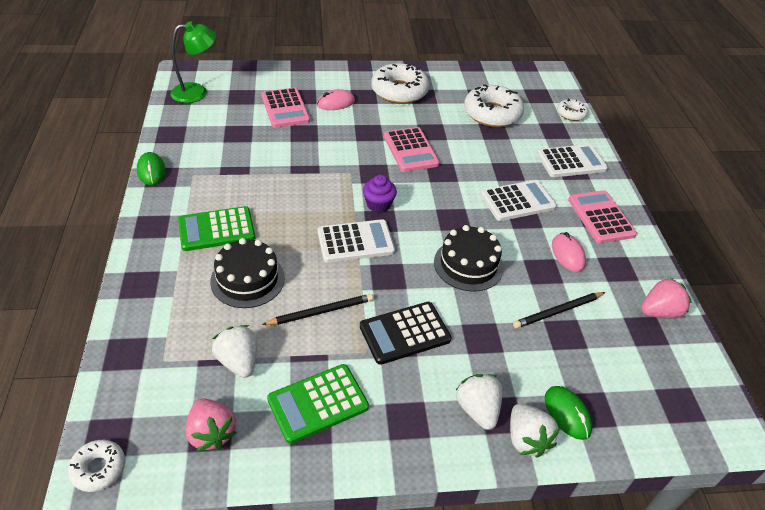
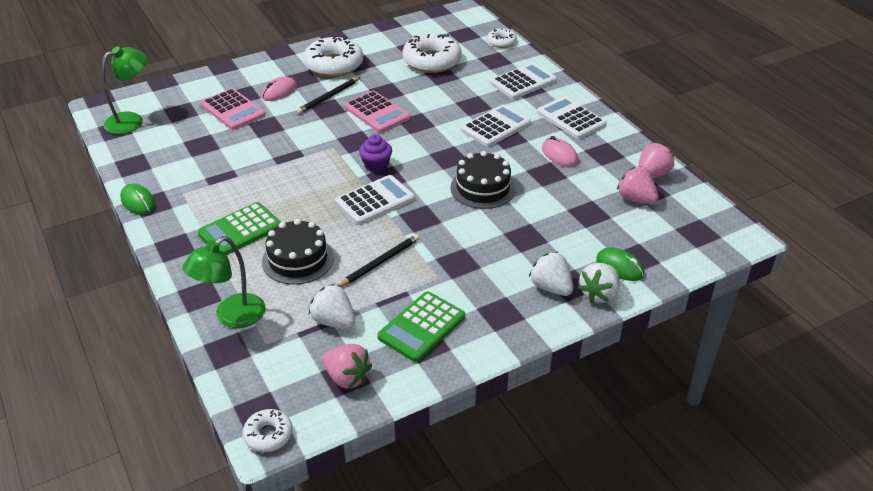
camera: 20 degrees left, 5 degrees down
black calculator [360,302,451,365] -> none
white strawberry [510,404,560,458] -> white strawberry turned 75 degrees clockwise [578,263,620,303]
black pencil [513,292,606,328] -> black pencil moved to [296,77,361,114]
pink calculator [568,190,637,243] -> white calculator [537,96,607,139]
none -> green lamp [182,236,266,328]
none -> pink strawberry [617,166,659,204]

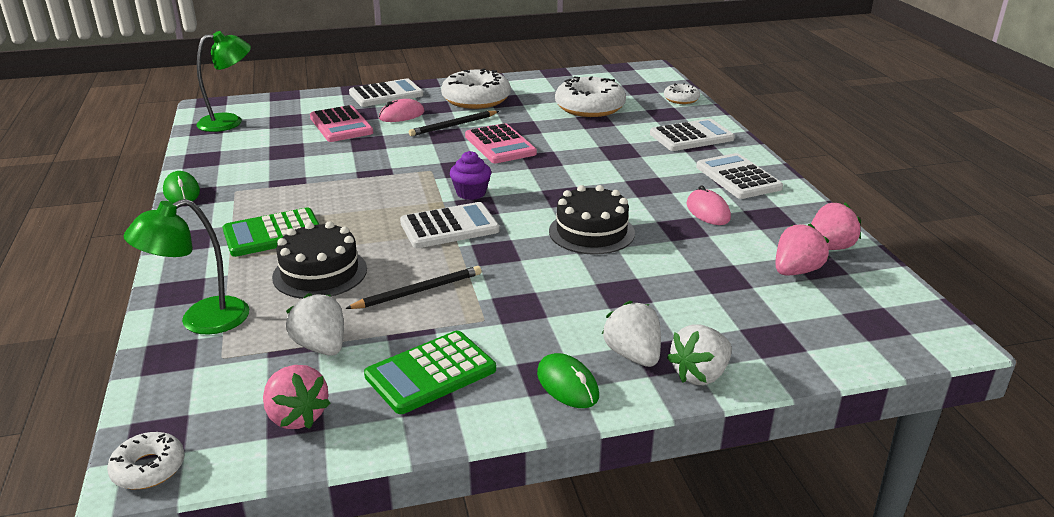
camera: 15 degrees right, 10 degrees down
white calculator [461,104,531,147] -> white calculator moved to [349,78,423,107]
green mouse [596,248,644,281] -> green mouse moved to [537,353,599,408]
pink strawberry [617,166,659,204] -> pink strawberry turned 75 degrees clockwise [776,223,829,275]

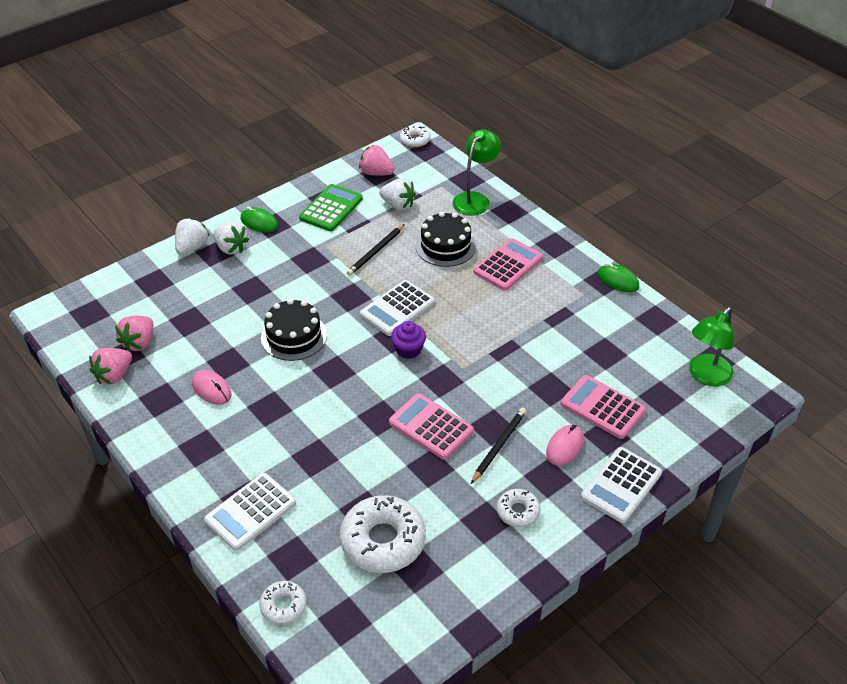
camera: 155 degrees right, 15 degrees up
green calculator [223,208,320,257] -> pink calculator [474,238,543,290]
white donut [441,68,511,109] -> white donut [497,489,540,527], size x0.52
white calculator [696,153,783,199] -> none

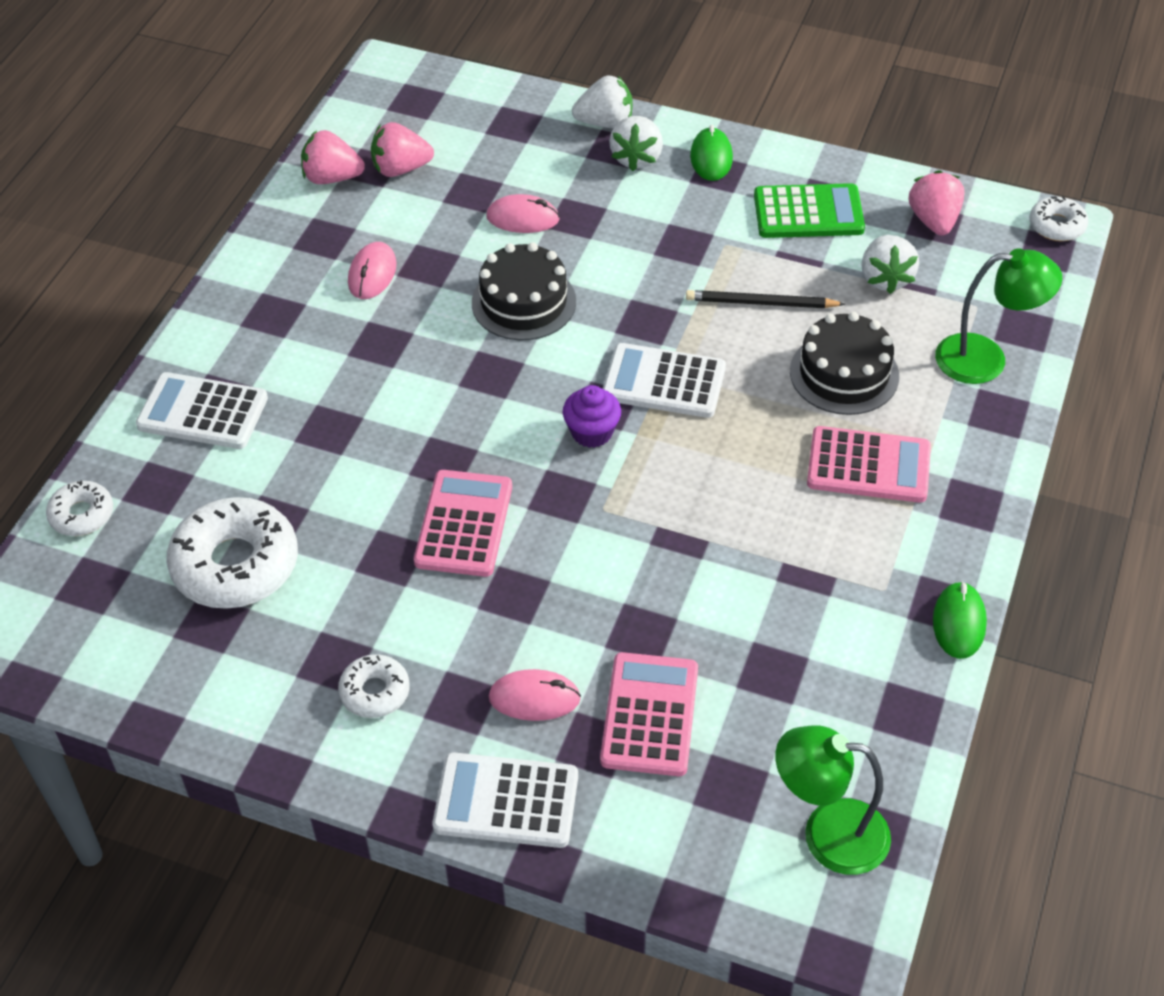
camera: 60 degrees right, 5 degrees up
black pencil [471,408,526,484] -> none
none -> pink mouse [486,194,560,233]

